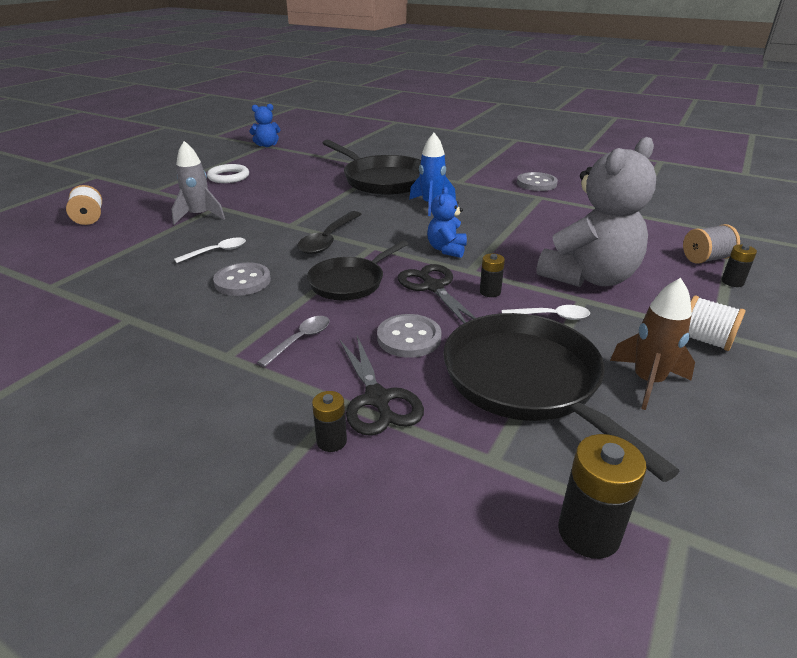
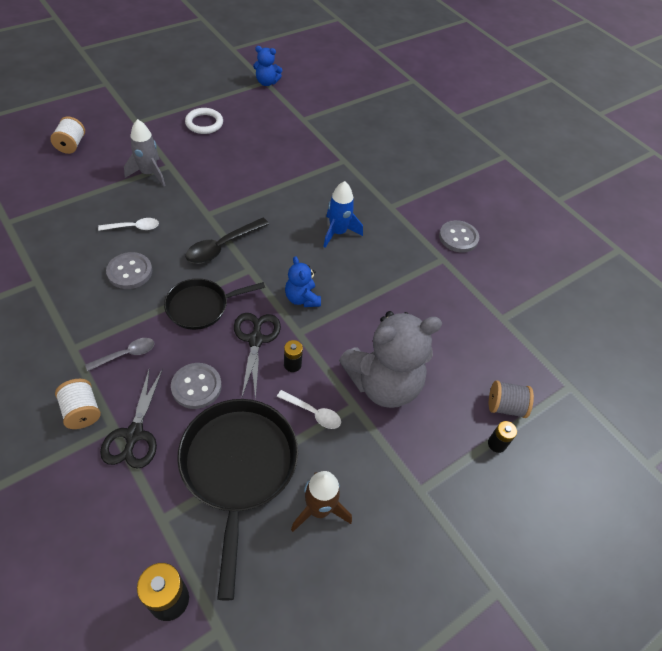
camera: 20 degrees right, 20 degrees up
black battery [312,391,347,452] -> none
black pan [323,140,421,195] -> none
blue teddy bear [427,187,467,258] -> blue teddy bear turned 60 degrees counterclockwise [285,256,321,307]
white spool [689,295,746,351] -> white spool moved to [55,379,101,429]

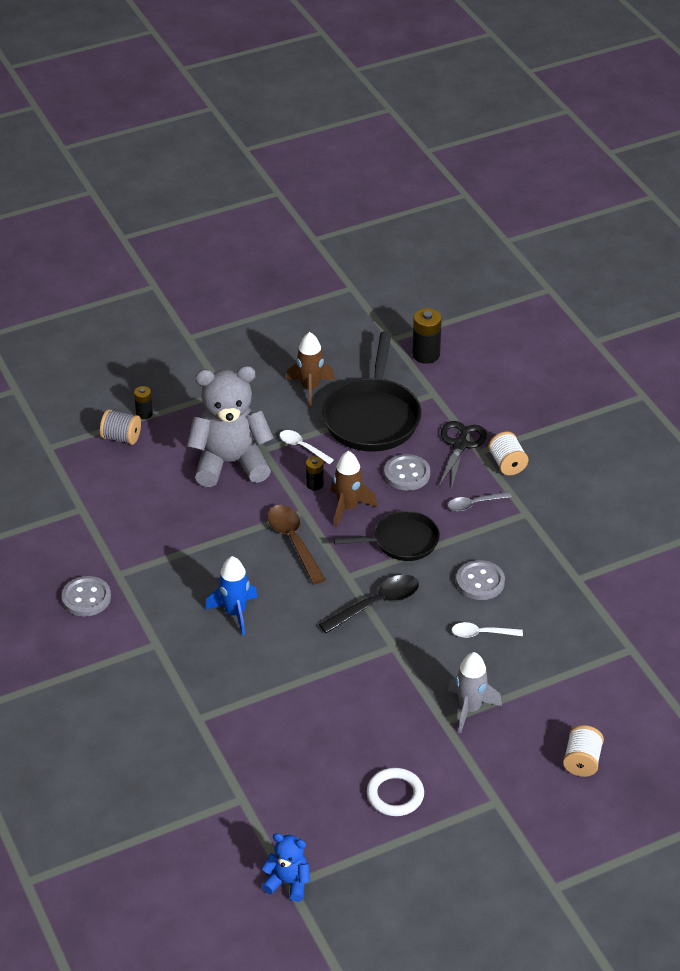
camera: 165 degrees left, 10 degrees down
black scissors [234,313,281,400] -> brown rocket [331,451,377,527]
blue teddy bear [285,256,321,307] -> brown spoon [267,505,326,584]

